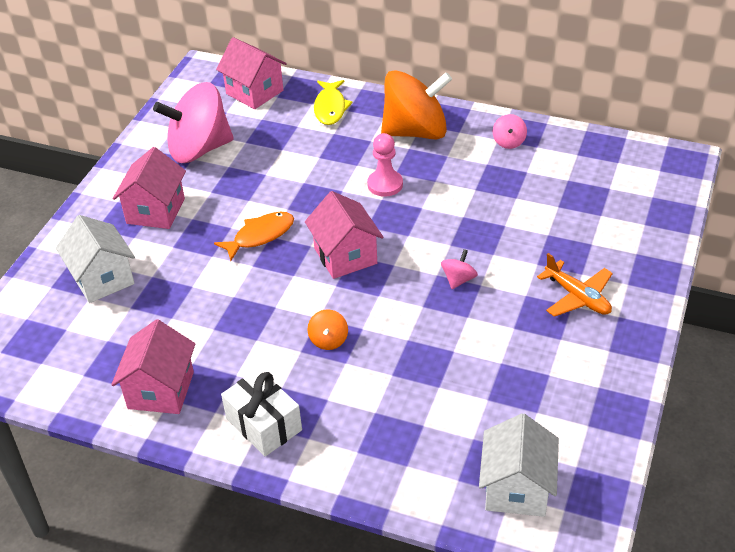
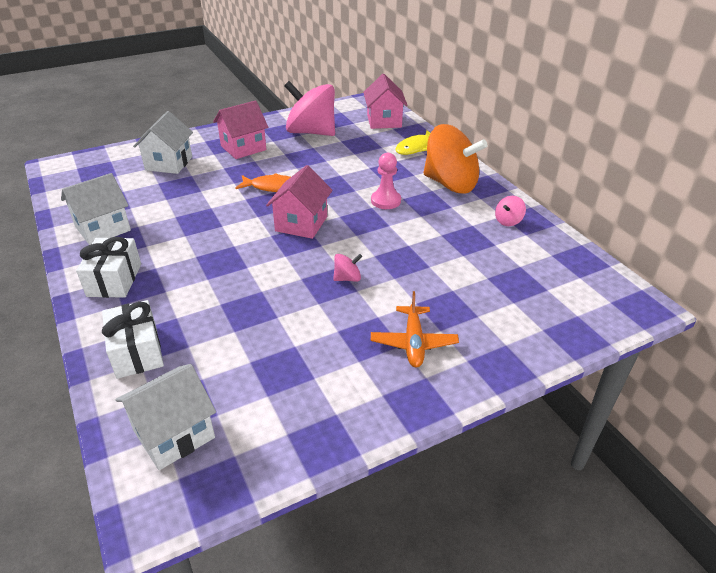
camera: 40 degrees right, 5 degrees down
pink house [111,319,195,414] -> white house [61,173,131,245]
orange spinning top [307,309,348,350] -> none
none -> white gift [102,300,164,379]

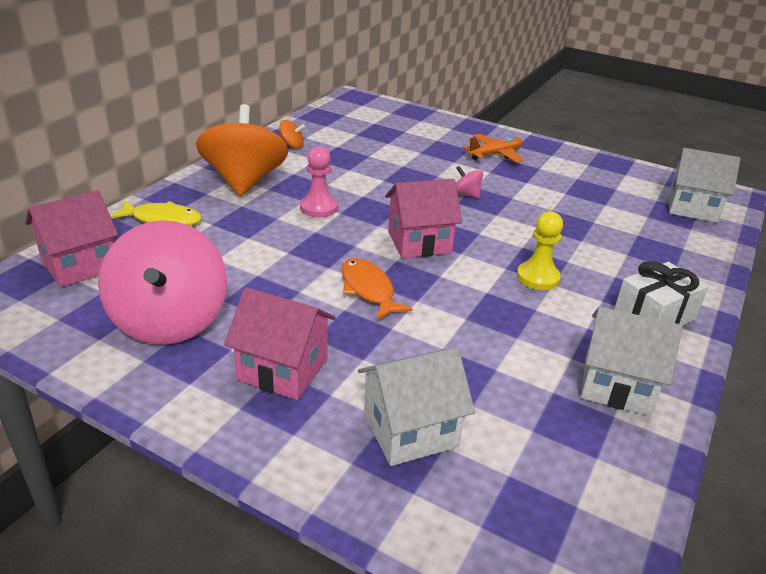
camera: 125 degrees left, 5 degrees down
white gift [102,300,164,379] -> none
pink spinning top [495,196,526,226] -> orange spinning top [279,120,305,149]
none -> yellow pawn [517,211,563,290]

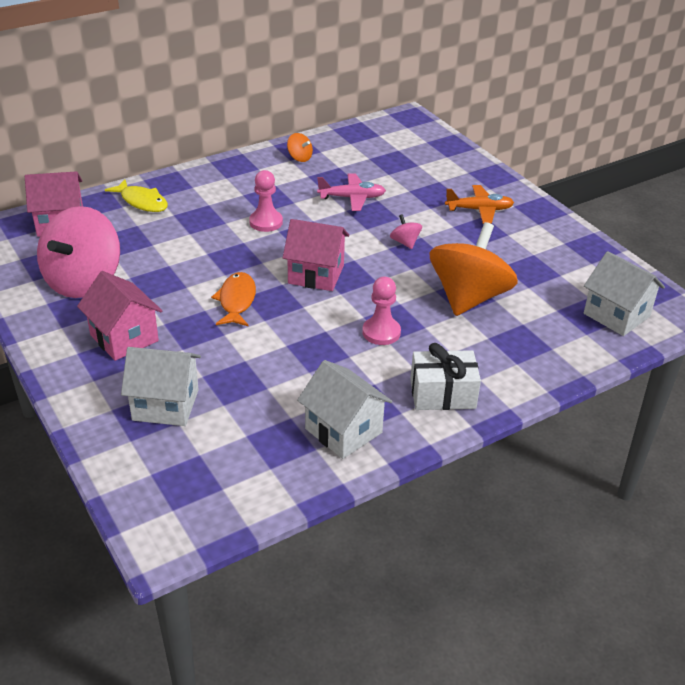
camera: 30 degrees right, 5 degrees up
orange spinning top [196,104,288,196] -> orange spinning top moved to [430,222,518,316]
yellow pawn [517,211,563,290] -> pink pawn [362,277,401,345]
none -> pink plane [317,173,386,211]

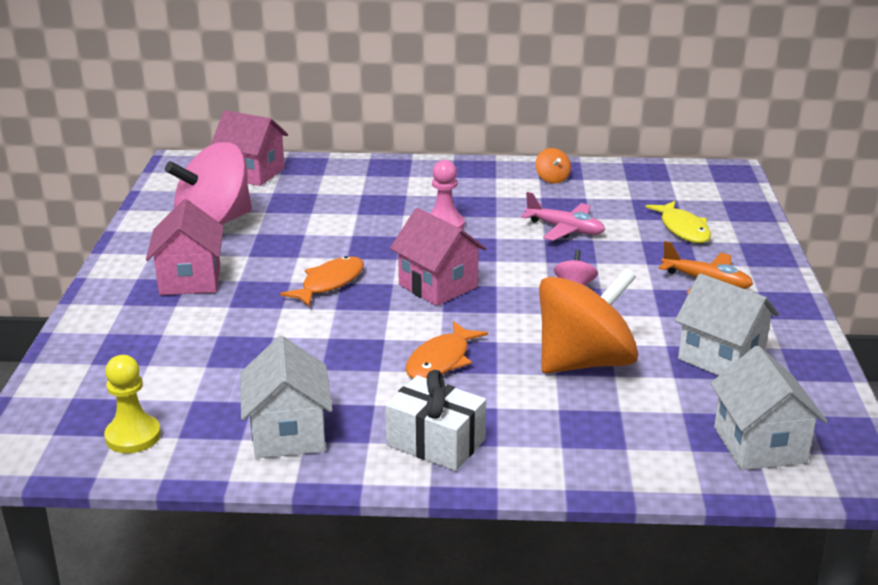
camera: 35 degrees right, 10 degrees down
yellow fish [105,179,168,212] -> yellow fish moved to [646,201,711,243]
white house [121,347,201,426] -> white house moved to [675,273,779,376]
pink pawn [362,277,401,345] -> orange fish [405,321,488,378]
none -> yellow pawn [104,355,161,453]

